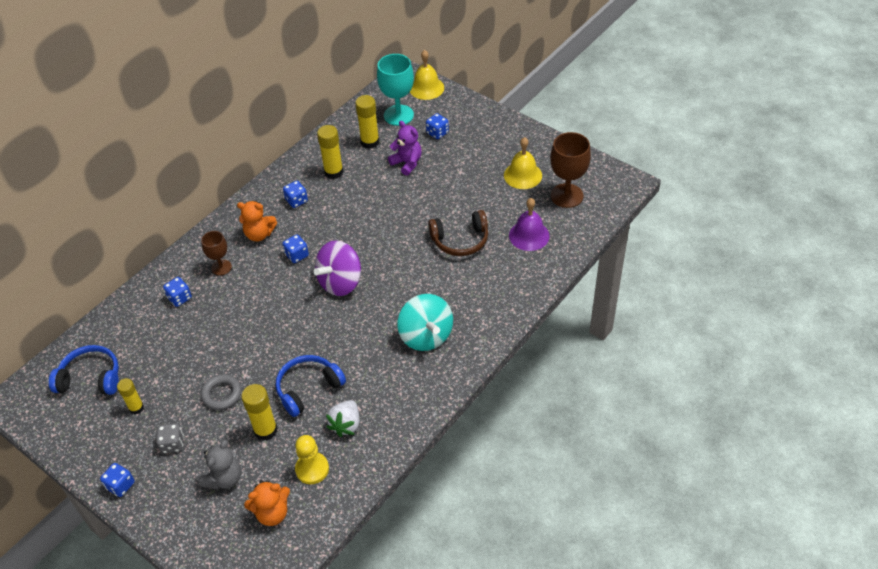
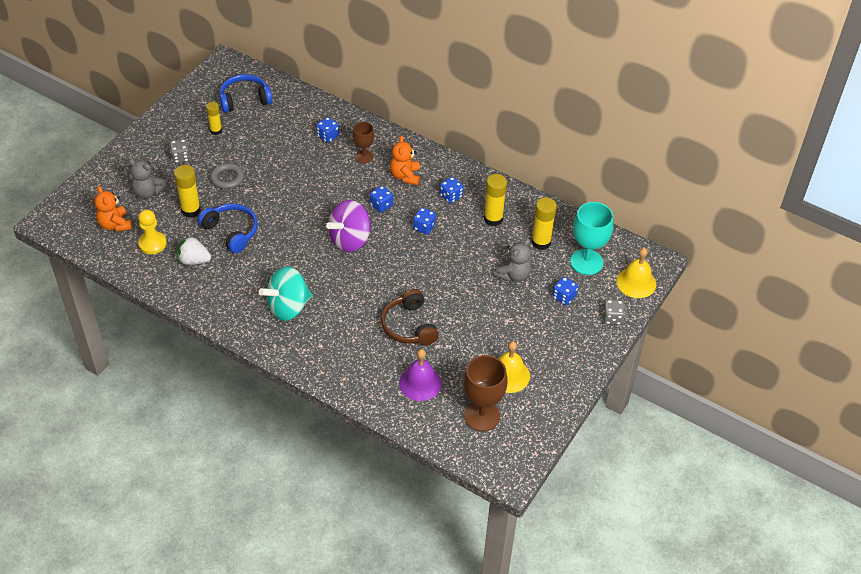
camera: 80 degrees right, 0 degrees up
blue headphones [49,345,119,395] -> blue headphones turned 105 degrees counterclockwise [219,74,273,113]
blue dice [100,463,135,497] -> blue dice moved to [413,208,436,234]
purple spinning top [314,240,361,296] -> purple spinning top turned 75 degrees counterclockwise [326,200,371,252]
purple teddy bear [388,121,422,176] -> grey teddy bear [495,239,531,282]
none -> grey dice [603,299,625,325]

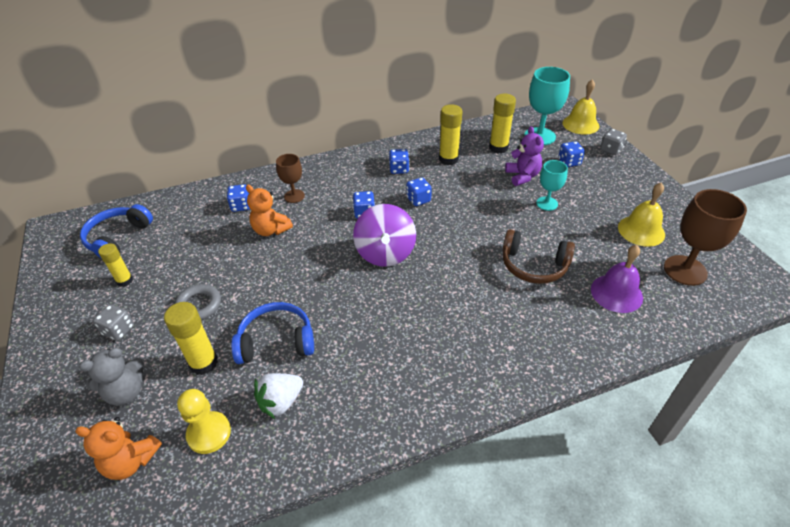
camera: 50 degrees left, 5 degrees down
turquoise spinning top [259,266,312,321] -> none
orange teddy bear [390,135,420,185] -> orange teddy bear moved to [246,185,293,236]
grey teddy bear [495,239,531,282] -> purple teddy bear [505,126,544,186]
none -> turquoise goblet [536,160,568,211]

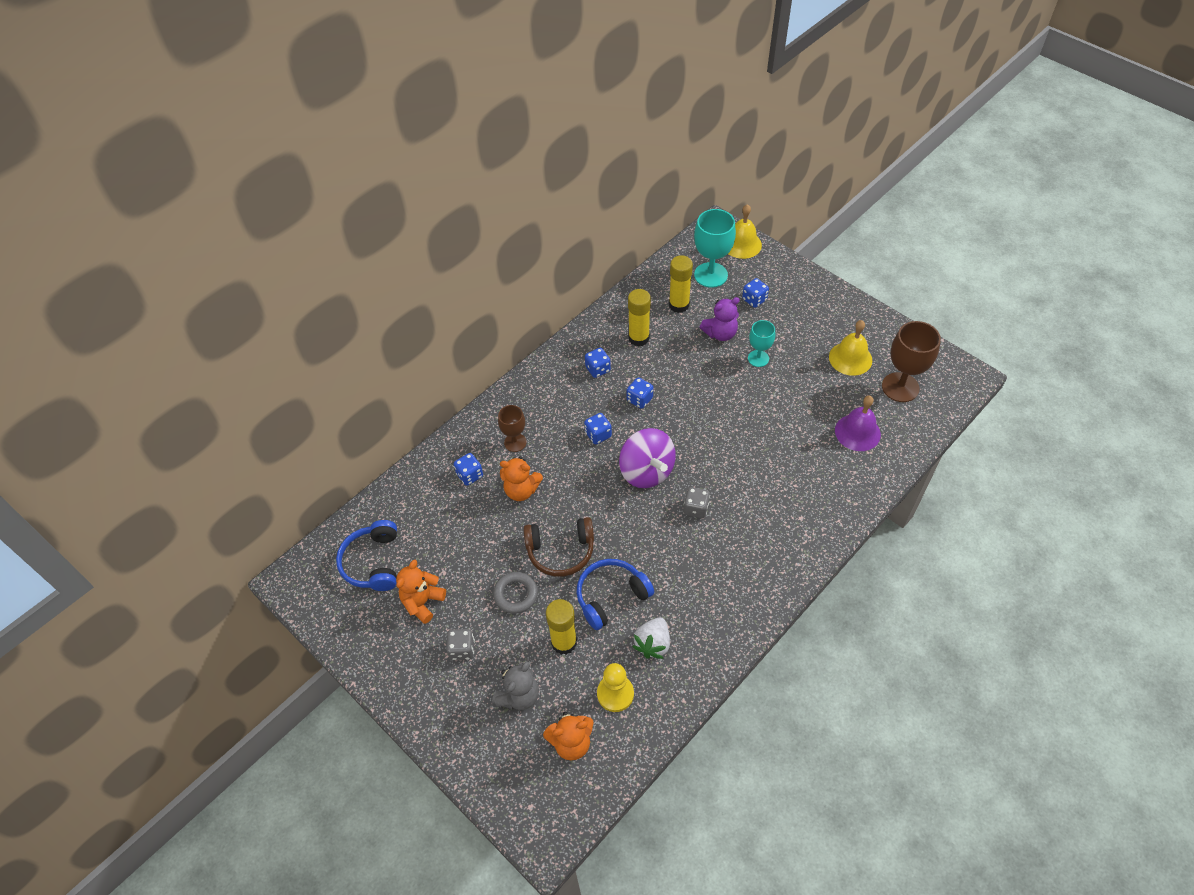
camera: 25 degrees left, 10 degrees up
yellow glue stick [98,243,133,287] -> orange teddy bear [396,560,446,624]
brown headphones [502,229,575,284] -> brown headphones moved to [523,517,594,577]
purple teddy bear [505,126,544,186] -> purple teddy bear turned 105 degrees clockwise [700,297,740,341]
grey dice [600,129,627,155] -> grey dice moved to [684,487,710,518]

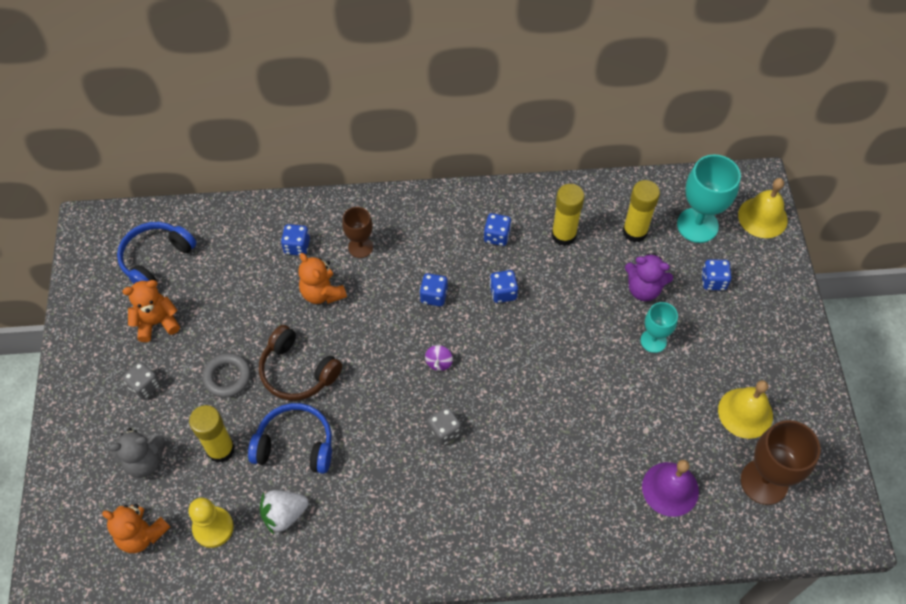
camera: 40 degrees right, 5 degrees up
purple spinning top [619,428,676,488] -> purple spinning top [425,345,453,371], size x0.40

